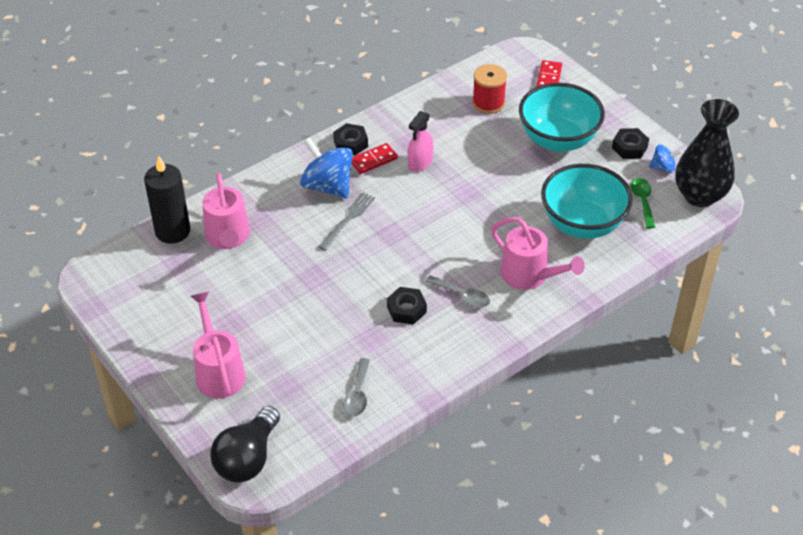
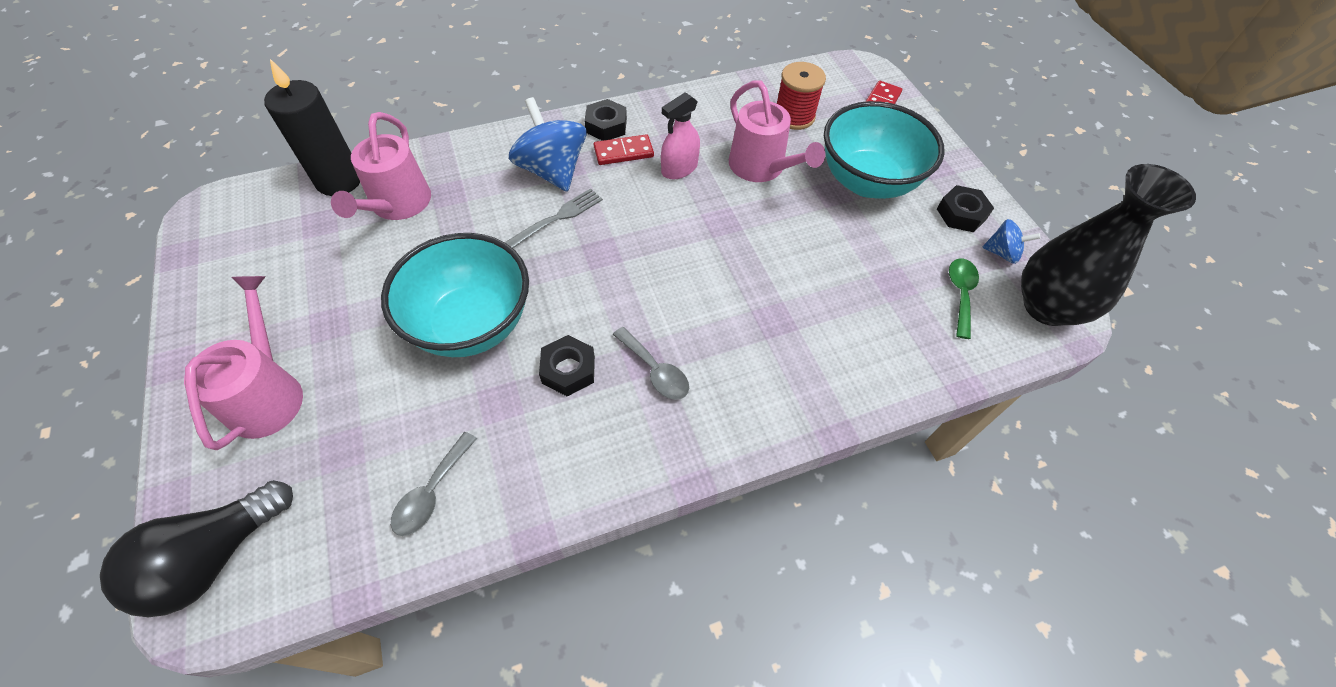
camera: 15 degrees right, 10 degrees up
pink watering can [491,217,585,290] -> pink watering can moved to [729,80,825,182]
turquoise bowl [541,164,633,239] -> turquoise bowl moved to [381,233,529,357]

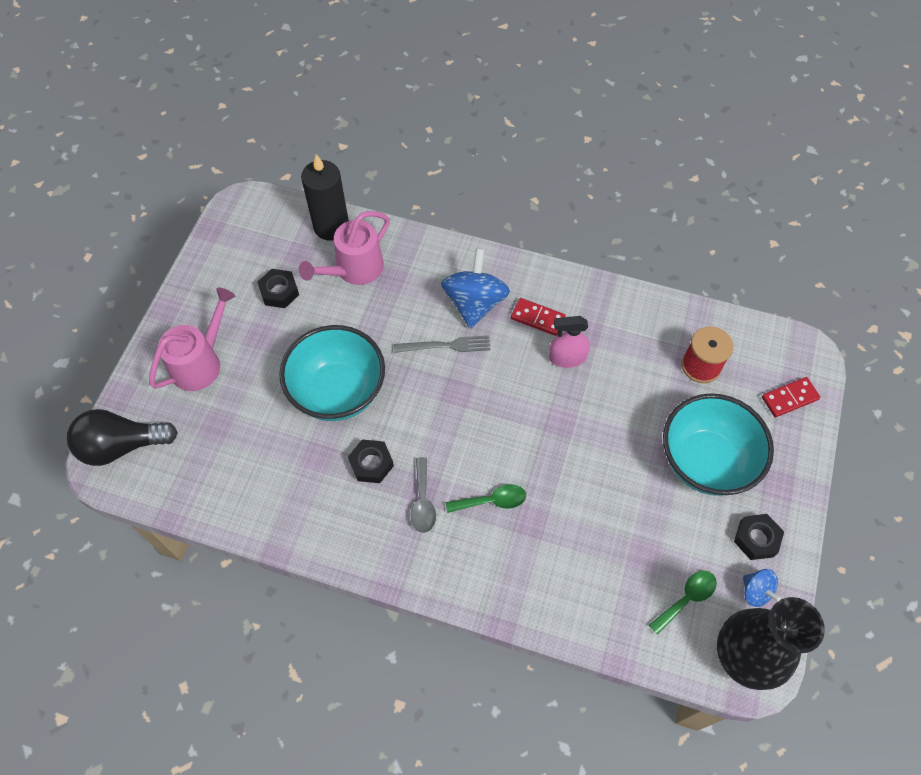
camera: 40 degrees right, 5 degrees up
grey spoon [391,432,477,536] -> none
black nut [584,99,627,141] -> black nut moved to [257,269,299,308]
pink watering can [729,80,825,182] -> none
none -> green spoon [446,484,526,513]

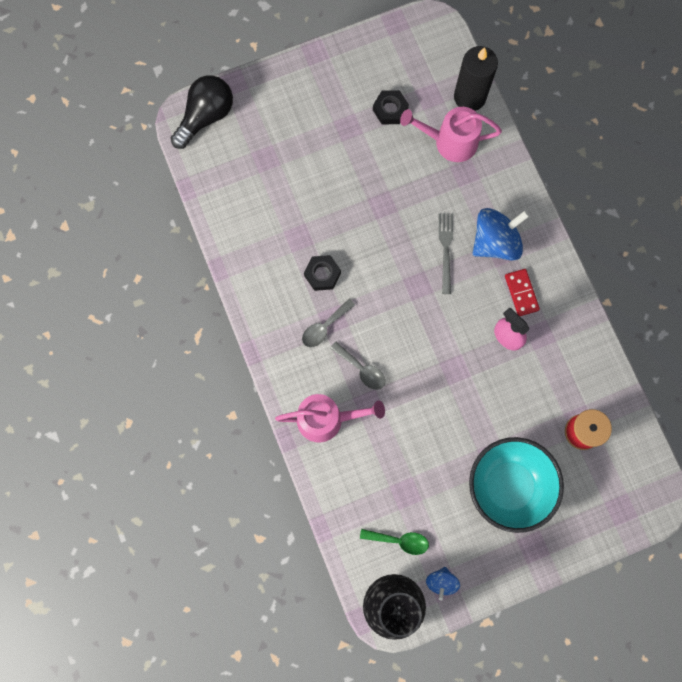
camera: 50 degrees right, 15 degrees up
black light bulb [67,409,178,466] -> black light bulb turned 90 degrees clockwise [170,75,233,149]
pink watering can [149,287,235,391] -> pink watering can moved to [275,394,385,443]
turquoise bowl [279,325,385,421] -> none
grey fork [394,335,491,353] -> grey fork turned 135 degrees counterclockwise [439,213,453,294]
green spoon [446,484,526,513] -> grey spoon [330,342,385,390]
black nut [734,514,784,560] -> none
red domino [762,377,820,417] -> none

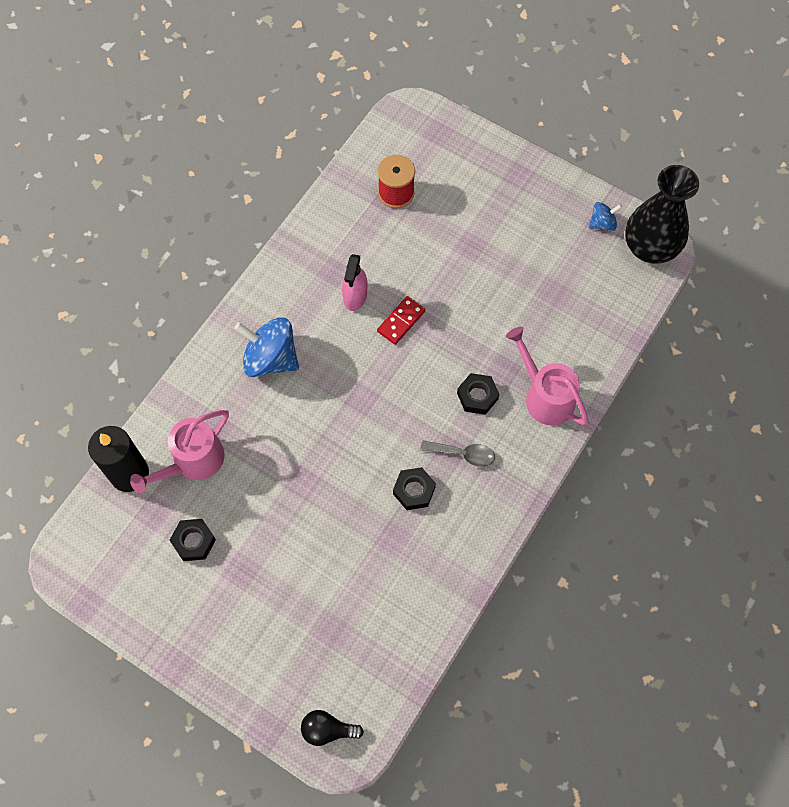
camera: 125 degrees left, 10 degrees down
black light bulb [170,75,233,149] -> black light bulb [301,710,364,746], size x0.59
grey spoon [330,342,385,390] -> black nut [457,373,499,415]
green spoon [360,529,429,555] -> none
pink watering can [400,107,502,162] -> pink watering can turned 75 degrees clockwise [130,410,229,493]
grey fork [439,213,453,294] -> none
turquoise bowl [469,437,564,533] -> none
red domino [505,269,540,316] -> red domino moved to [377,296,425,345]

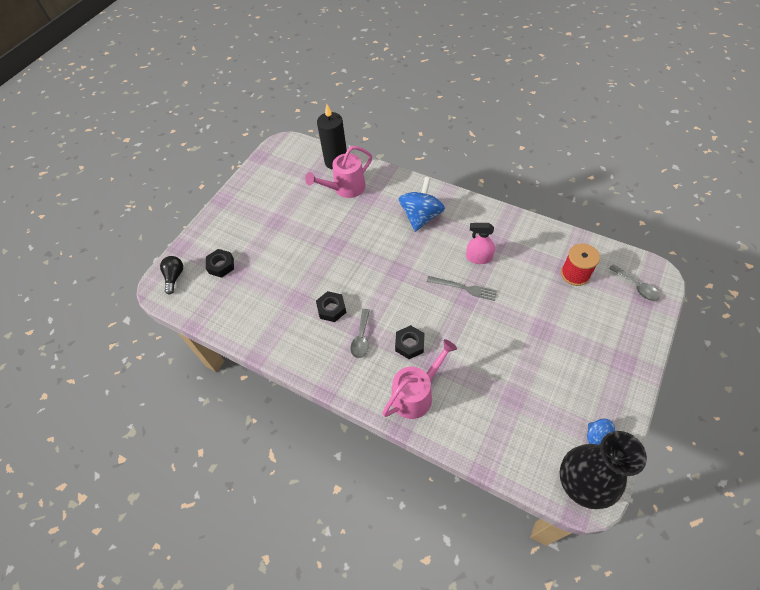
camera: 90 degrees right, 10 degrees down
pink watering can [130,410,229,493] -> pink watering can turned 75 degrees counterclockwise [305,146,372,198]
black nut [170,519,216,561] -> black nut moved to [206,249,234,278]
red domino [377,296,425,345] -> grey fork [427,276,497,301]
none -> grey spoon [609,264,660,301]

